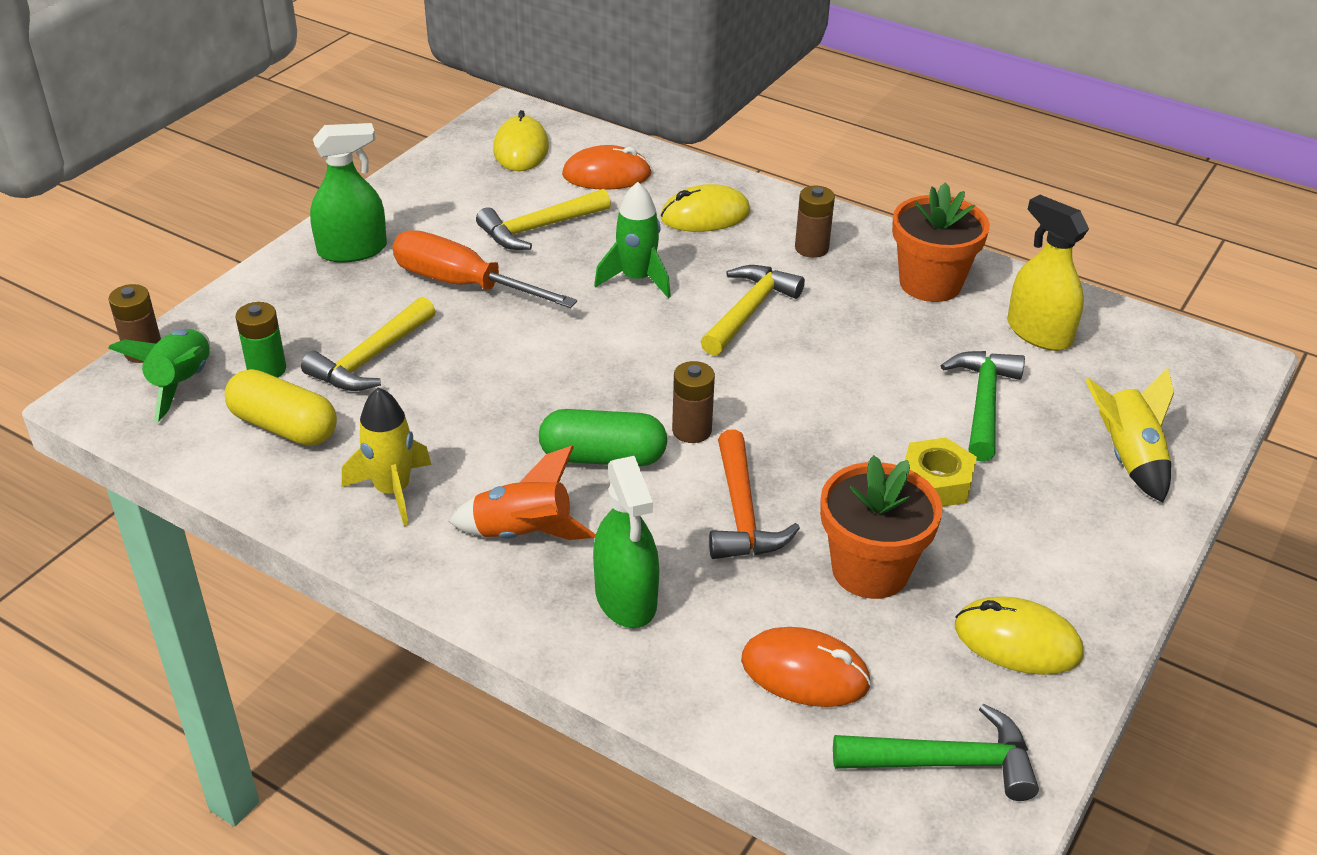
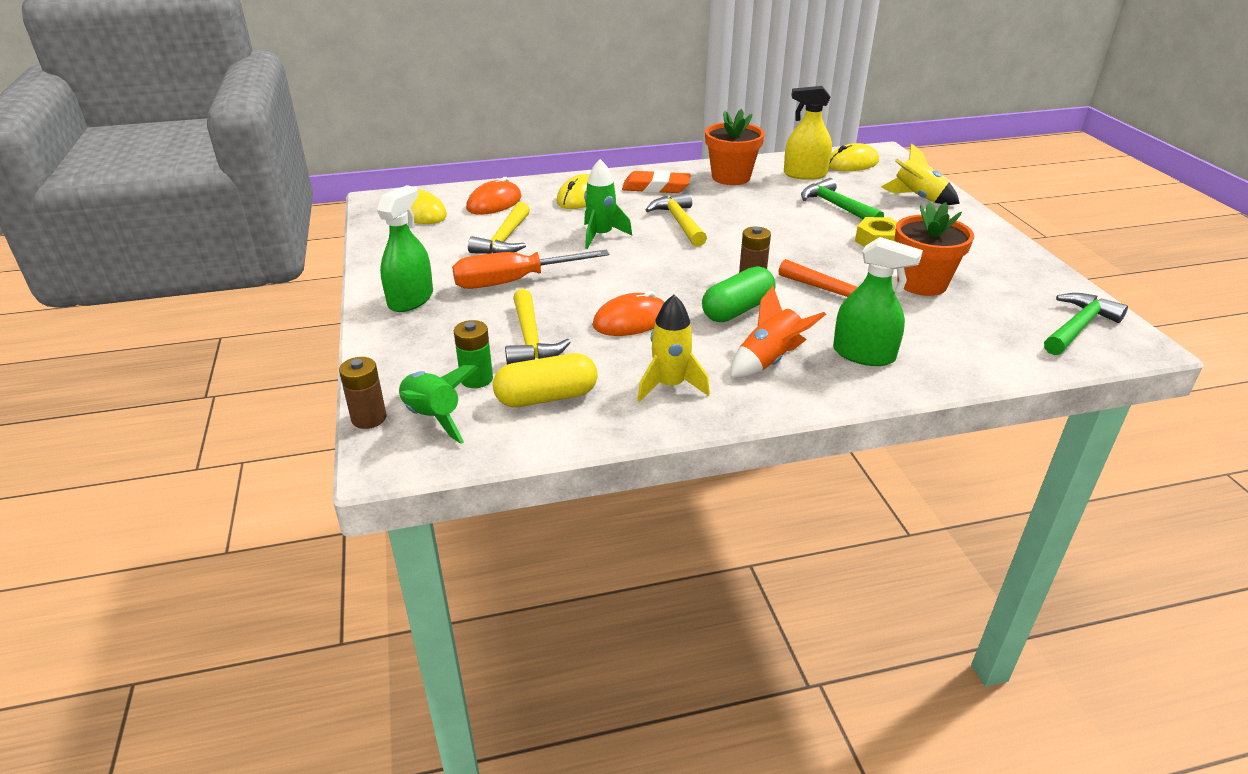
camera: 45 degrees left, 5 degrees down
orange mouse [741,627,871,707] -> orange mouse moved to [592,291,665,336]
brown battery [795,186,835,258] -> orange eraser [622,170,691,193]
yellow mouse [955,597,1083,675] -> yellow mouse moved to [829,143,879,171]

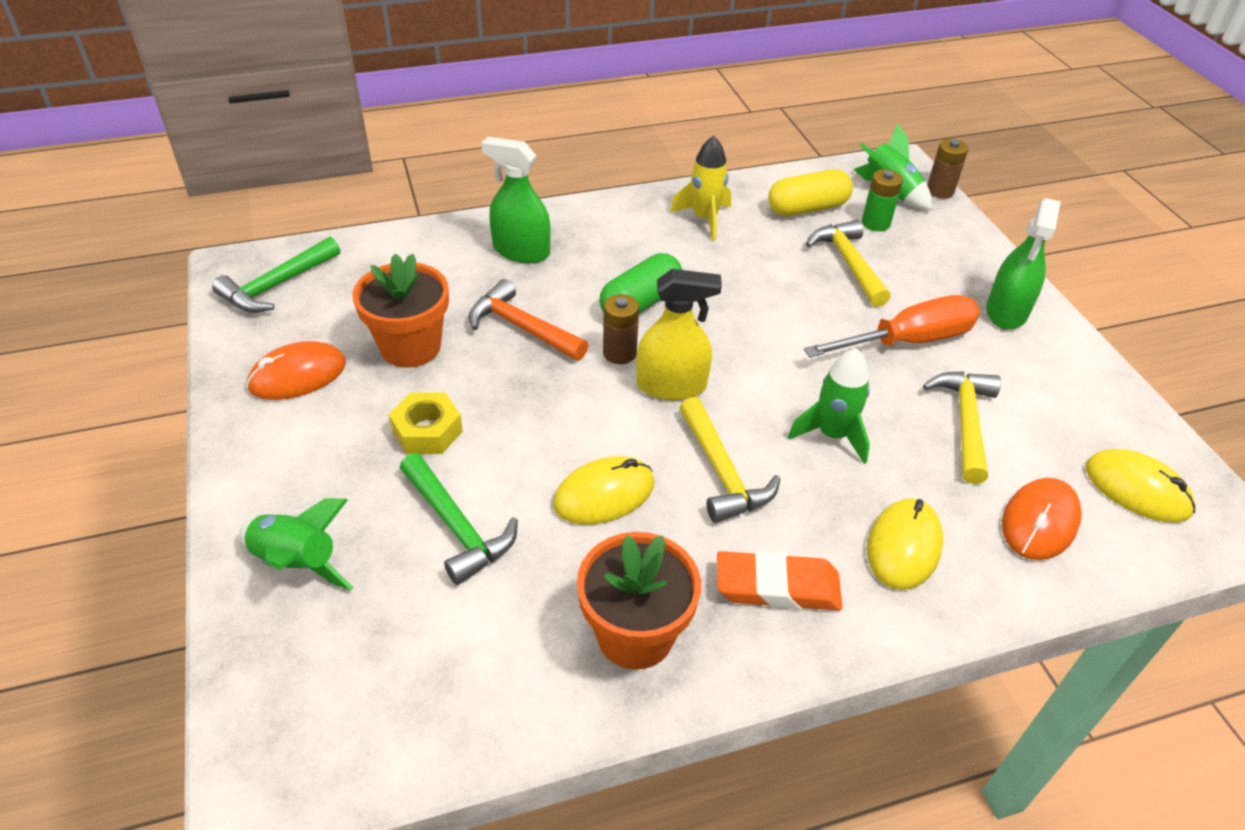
camera: 175 degrees right, 10 degrees up
orange mouse [592,291,665,336] -> orange mouse moved to [246,341,346,400]
orange rocket [731,286,826,378] -> none
yellow spray bottle [784,86,832,180] -> yellow spray bottle moved to [636,269,722,400]
yellow mouse [829,143,879,171] -> yellow mouse moved to [553,456,654,525]
yellow rocket [881,143,960,205] -> green rocket [239,498,354,591]

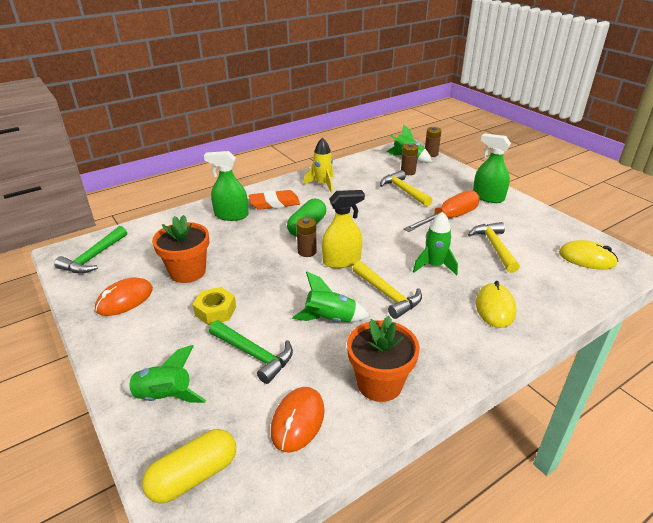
camera: 15 degrees left, 10 degrees down
orange hammer [469,279,588,360] -> none
yellow mouse [553,456,654,525] -> green rocket [292,271,369,322]
orange eraser [717,551,842,610] -> orange eraser moved to [249,190,300,210]
yellow capsule [768,169,853,216] -> yellow capsule moved to [142,429,236,503]
green battery [862,169,903,231] -> brown battery [401,143,418,175]
green spray bottle [986,198,1061,330] -> green spray bottle turned 120 degrees clockwise [473,133,511,203]
orange mouse [1002,478,1082,560] -> orange mouse moved to [271,387,325,453]

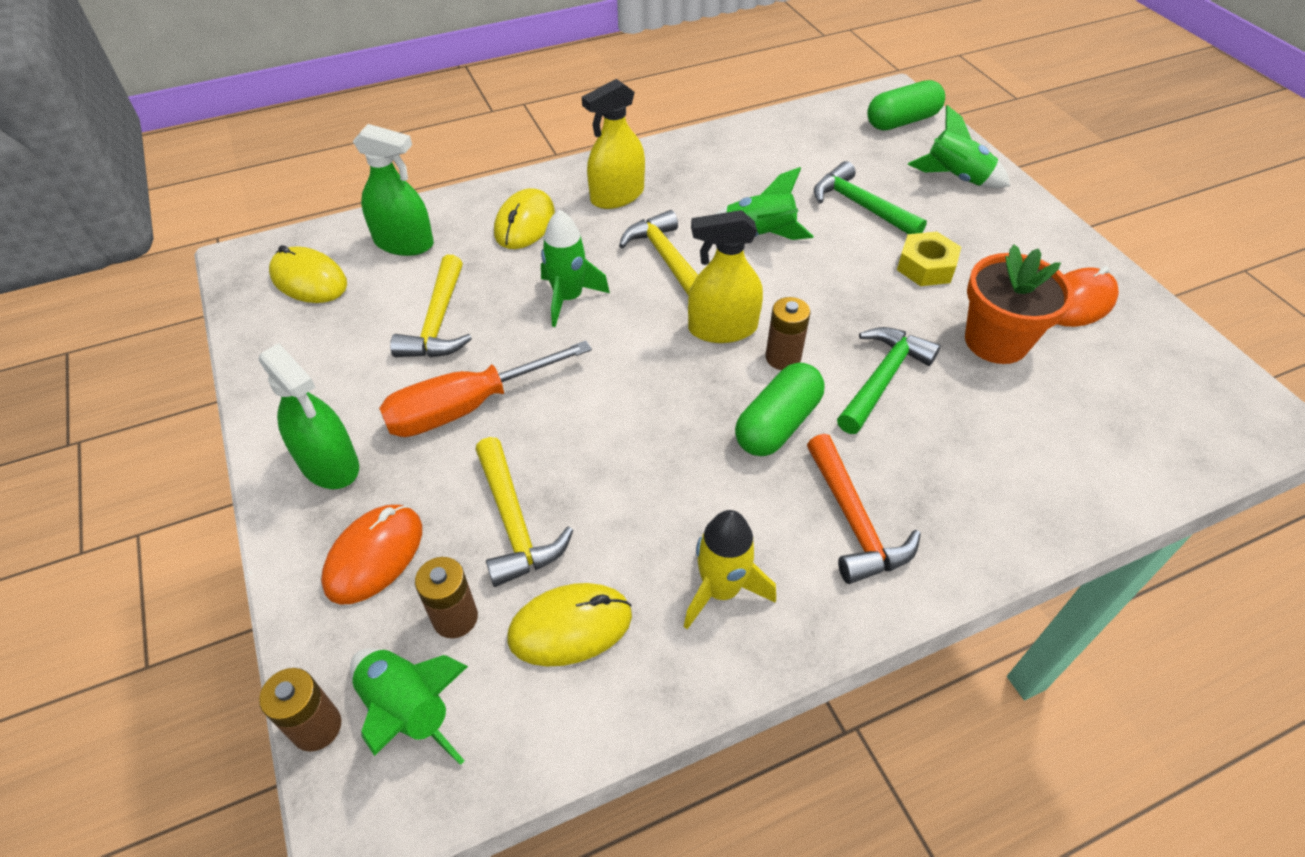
camera: 170 degrees left, 15 degrees up
green hammer [54,226,127,274] -> green hammer moved to [837,327,940,434]
yellow capsule [142,429,236,503] -> green capsule [867,80,945,130]
green spray bottle [204,151,249,221] -> green spray bottle moved to [353,124,434,256]
orange eraser [249,190,300,210] -> orange hammer [807,434,921,584]
orange mouse [271,387,325,453] -> orange mouse moved to [321,505,422,605]
orange flower pot [347,316,420,402] -> none
none -> yellow mouse [508,583,632,667]
none -> yellow spray bottle [582,79,645,209]

